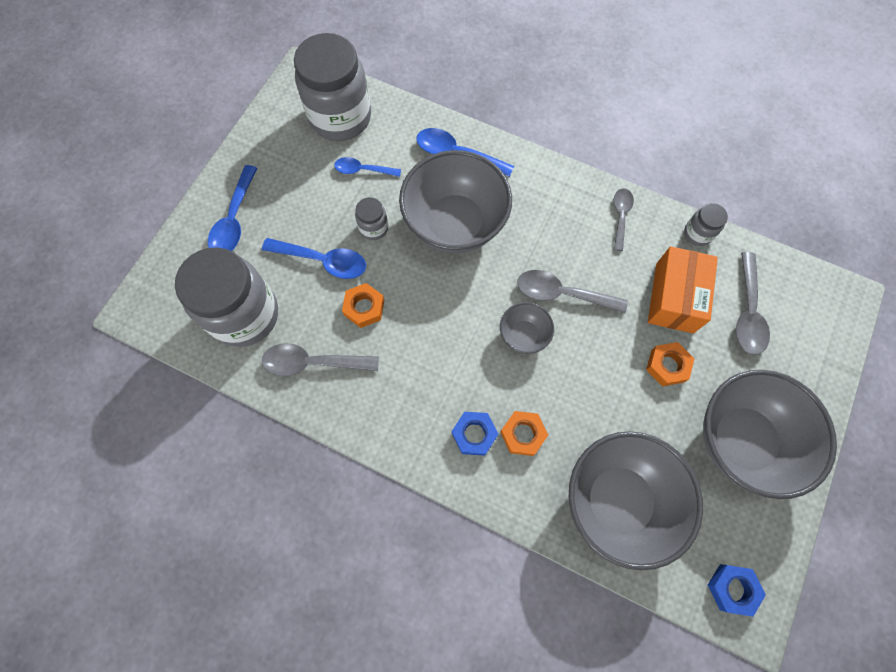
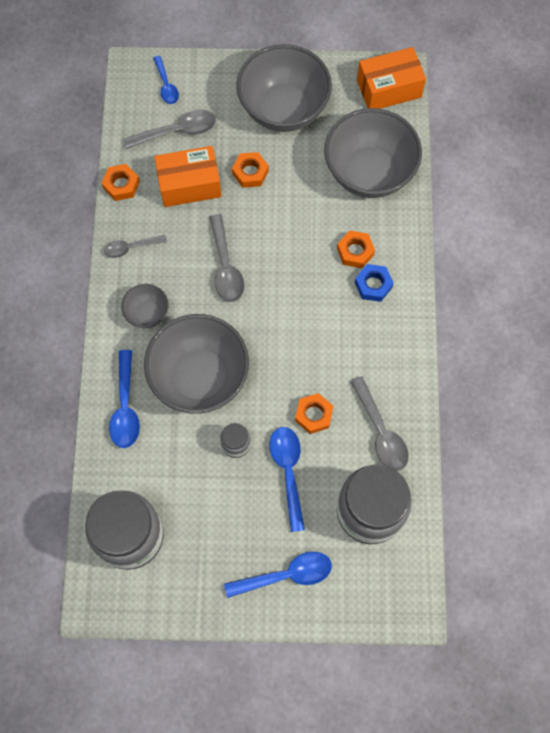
camera: 115 degrees left, 0 degrees up
blue spoon [334,157,401,177] -> blue spoon moved to [153,56,179,104]
grey bowl [500,302,554,354] -> grey bowl moved to [121,284,169,328]
grey jar [684,203,728,246] -> orange nut [102,164,140,201]
blue nut [708,564,766,617] -> orange box [357,47,426,109]

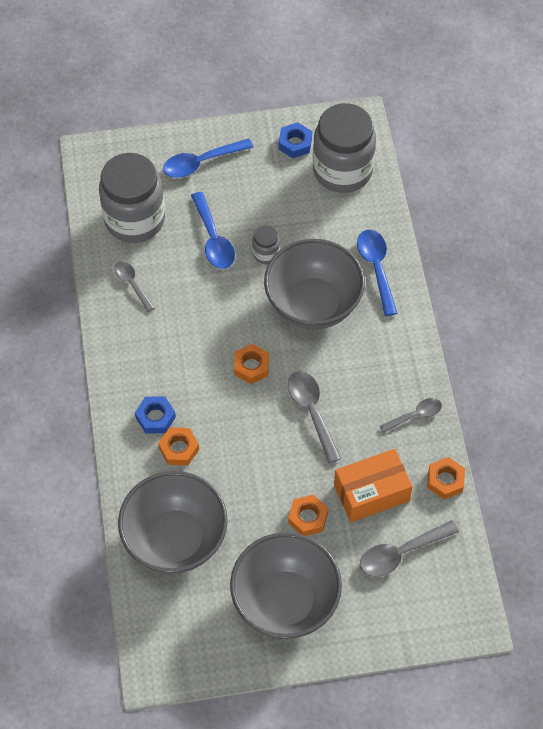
camera: 170 degrees right, 10 degrees down
grey bowl [121,284,169,328] -> none
blue spoon [153,56,179,104] -> none
orange nut [295,393,333,434] -> orange nut moved to [234,344,269,384]
grey spoon [350,376,409,471] -> grey spoon [114,261,155,312], size x0.65
orange box [357,47,426,109] -> none
none -> blue nut [279,122,312,158]

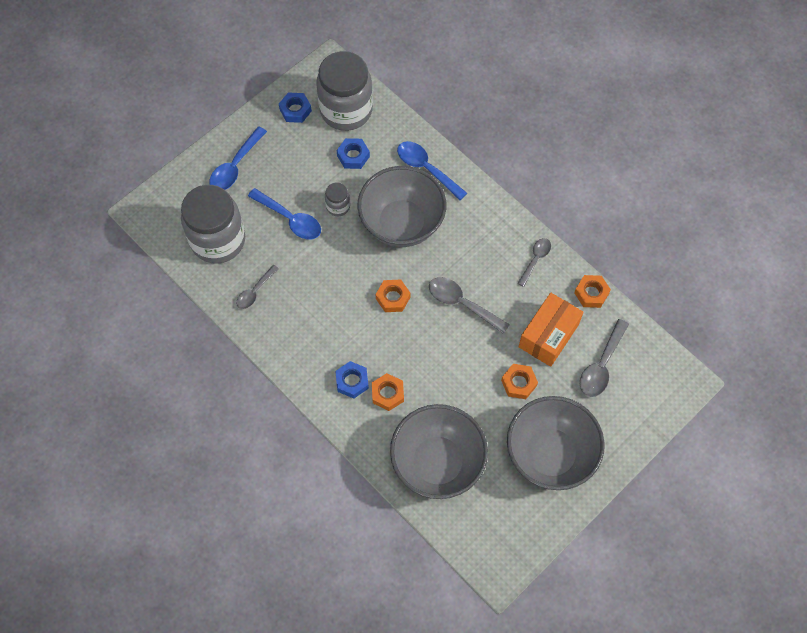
camera: 35 degrees left, 5 degrees up
grey spoon [114,261,155,312] -> grey spoon turned 75 degrees counterclockwise [236,265,279,309]
none -> blue nut [337,138,370,169]

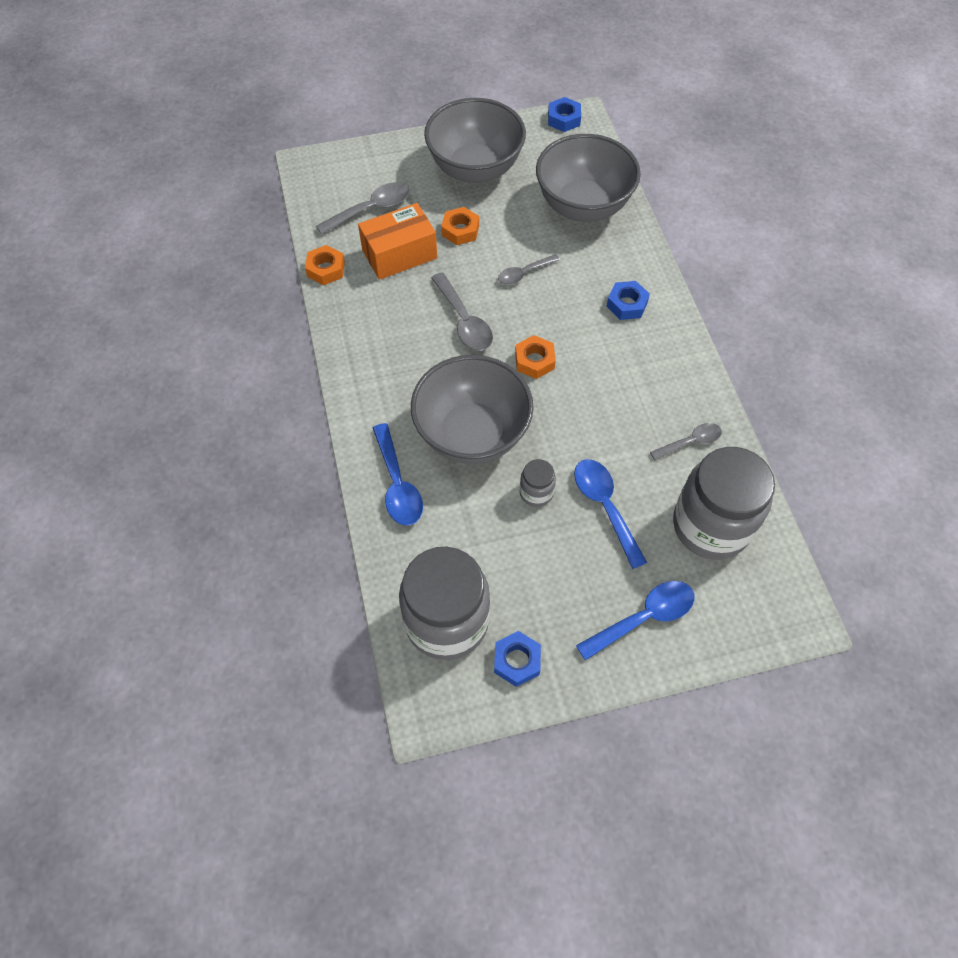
camera: 150 degrees left, 5 degrees down
blue nut [337,138,370,169] -> blue nut moved to [548,97,581,132]
orange nut [372,373,404,411] -> none
grey spoon [517,238,551,287] -> grey spoon moved to [498,254,560,285]

